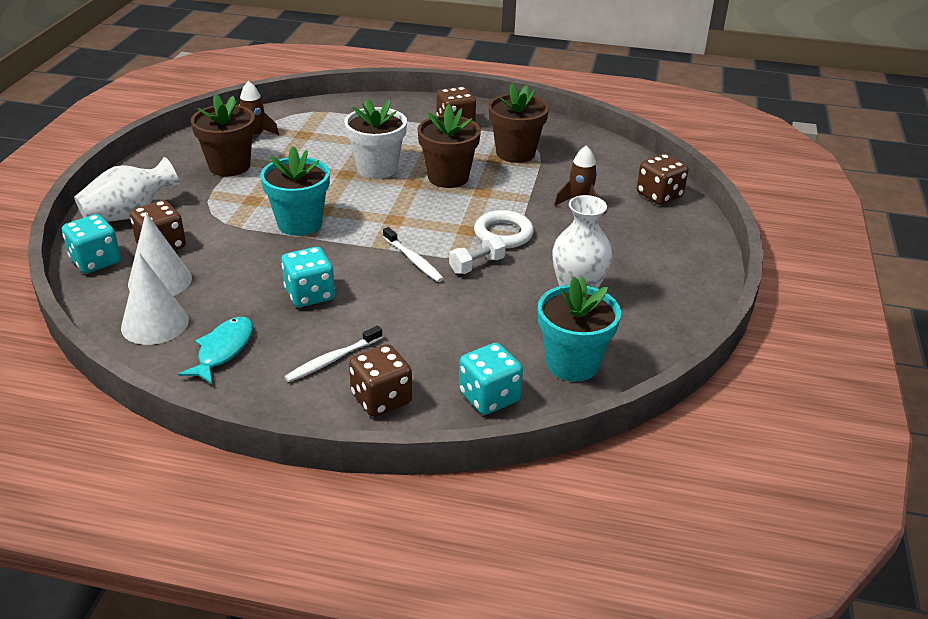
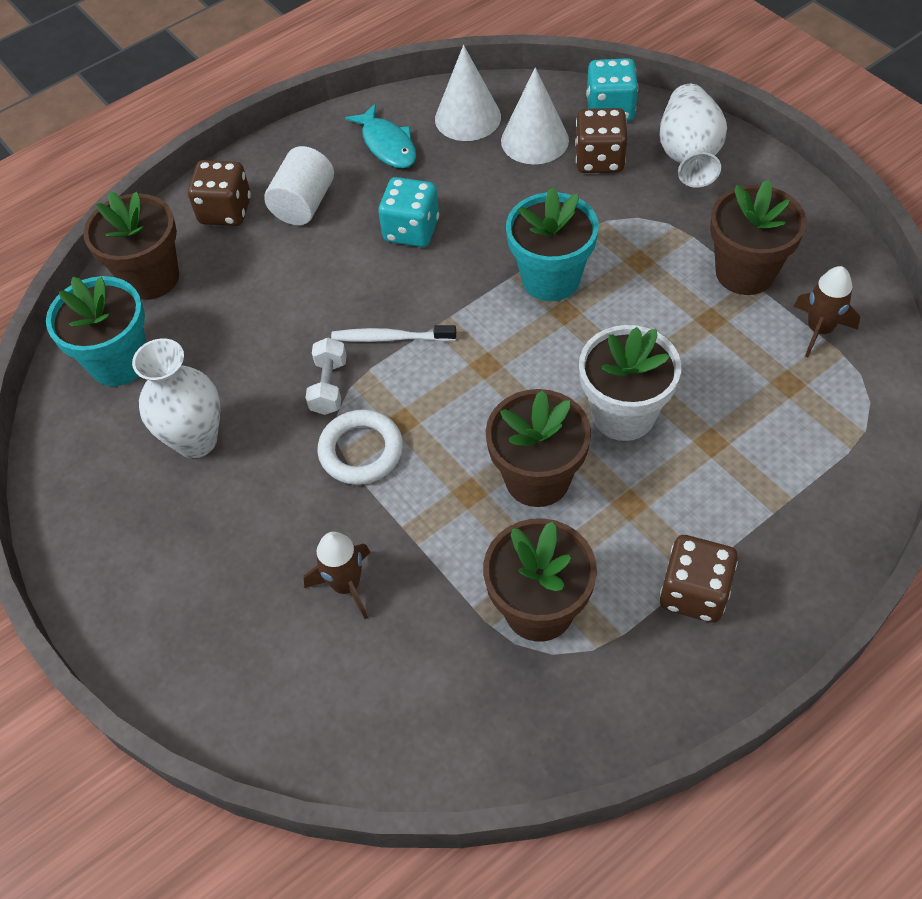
camera: 135 degrees right, 20 degrees up
white toothbrush [285,325,383,382] -> white cylinder [264,146,334,225]
turquoise dice [459,343,523,415] -> brown flower pot [83,191,179,300]
brown dice [637,154,688,205] -> none

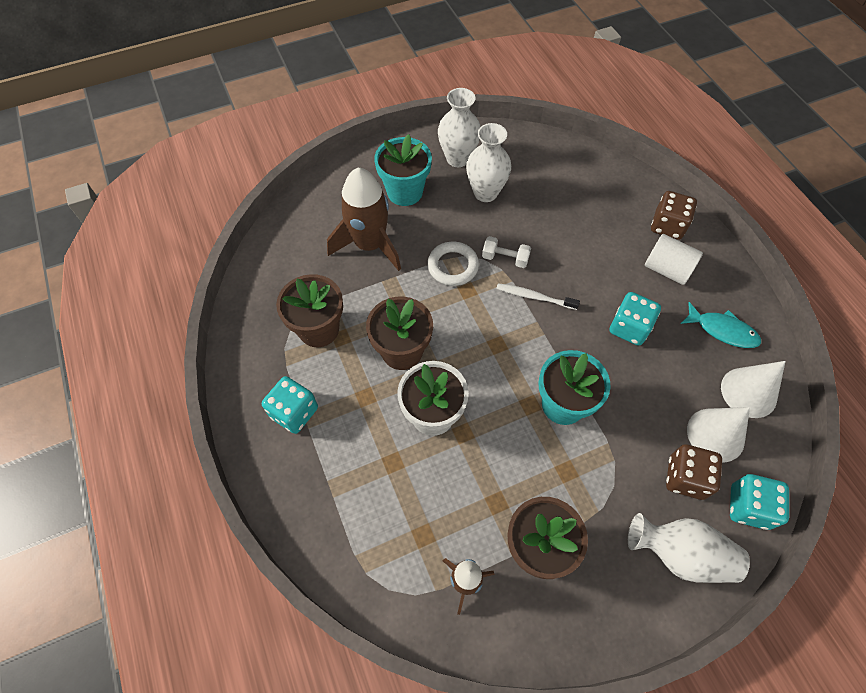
camera: 100 degrees right, 5 degrees up
turquoise flower pot [46,276,146,386] -> turquoise flower pot moved to [374,134,432,206]
brown flower pot [83,191,179,300] -> none
brown rocket [304,532,371,619] -> brown rocket [327,168,401,271], size x1.85
white toothbrush [331,325,456,342] -> white toothbrush turned 90 degrees counterclockwise [496,283,580,310]
turquoise fish [345,104,416,168] -> turquoise fish turned 135 degrees counterclockwise [680,302,761,348]
brown dice [660,535,738,623] -> turquoise dice [262,376,318,434]
none -> white vase [438,88,480,167]

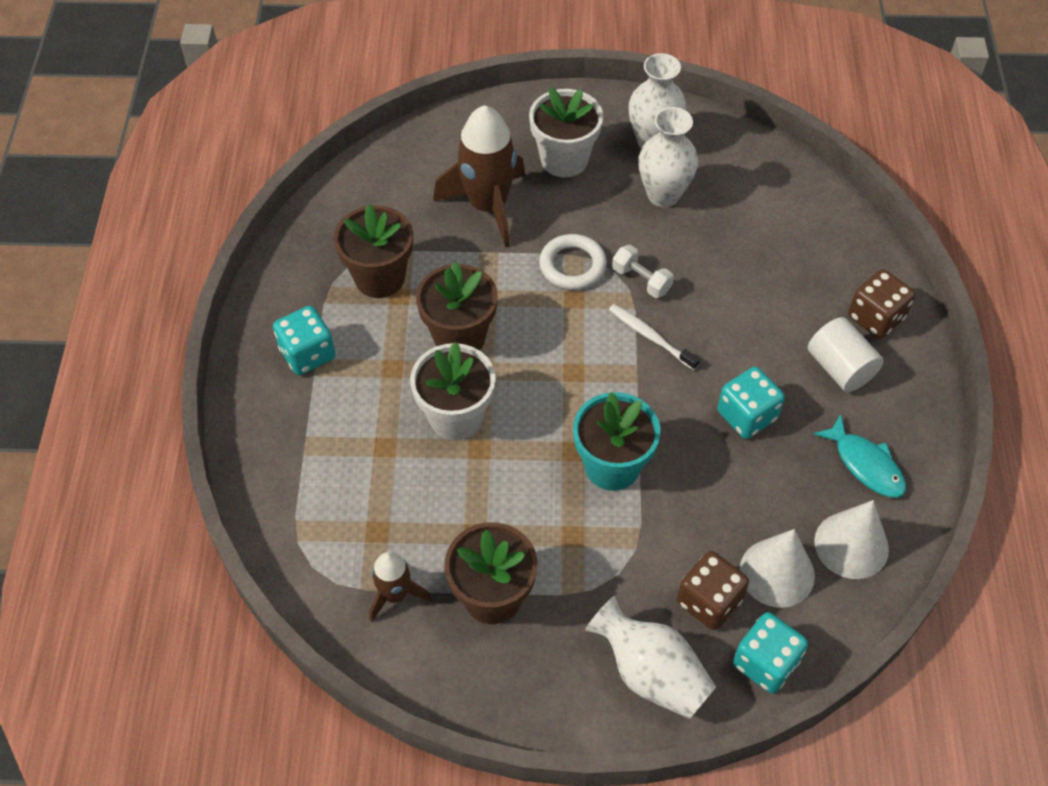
camera: 25 degrees right, 5 degrees down
turquoise flower pot [374,134,432,206] -> white flower pot [529,87,603,177]

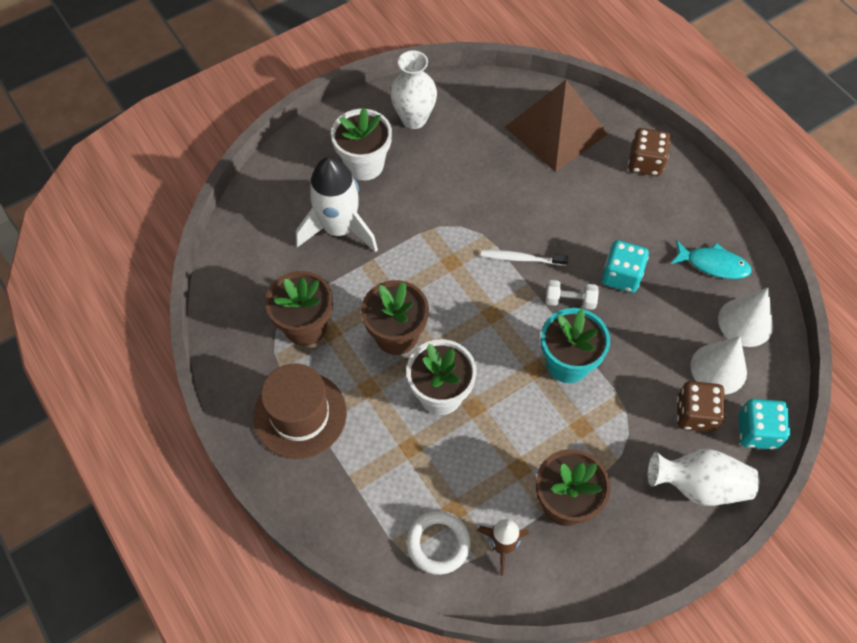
camera: 35 degrees left, 5 degrees up
turquoise dice [273,306,335,375] -> brown hat [253,364,347,459]
brown rocket [433,105,525,248] -> white rocket [296,157,378,252]
white ring [539,234,607,290] -> white ring moved to [406,511,471,575]
white dumbbell [612,245,674,298] -> white dumbbell moved to [546,280,599,310]
white vase [638,107,698,207] -> none
white cylinder [808,317,884,392] -> none
none -> brown pyramid [505,80,608,172]

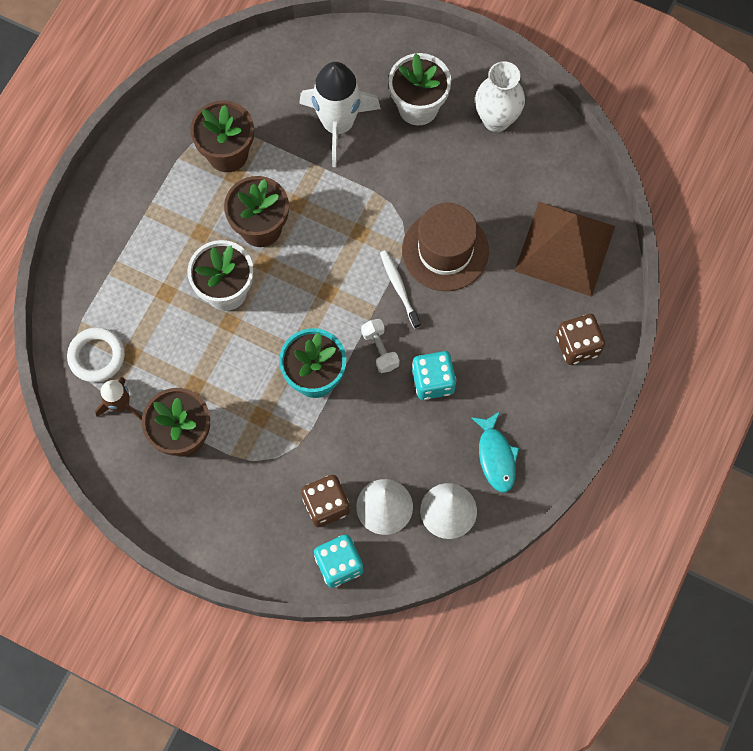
camera: 60 degrees right, 10 degrees up
brown hat [253,364,347,459] -> brown hat moved to [402,203,489,291]
white vase [648,448,759,506] -> none

